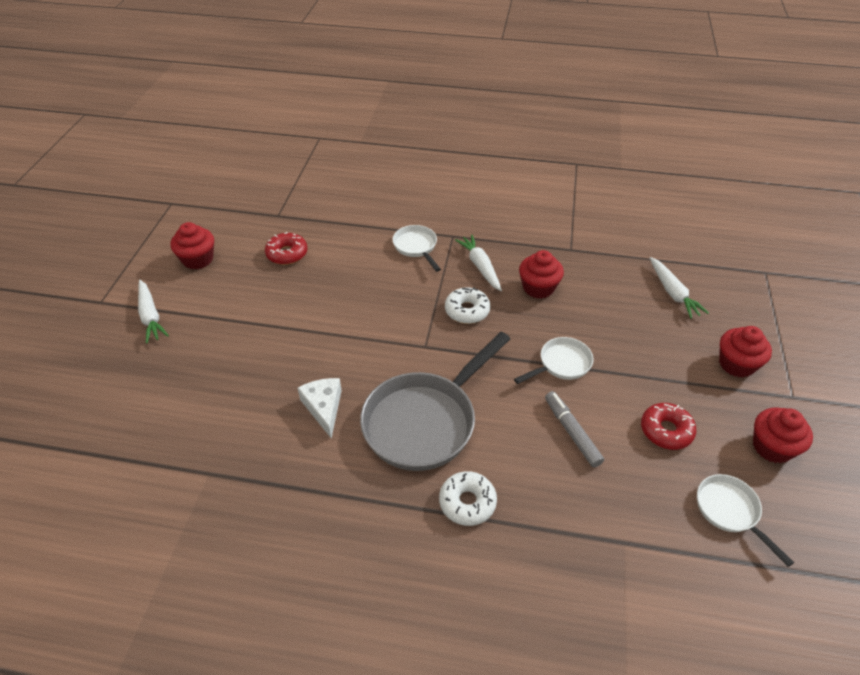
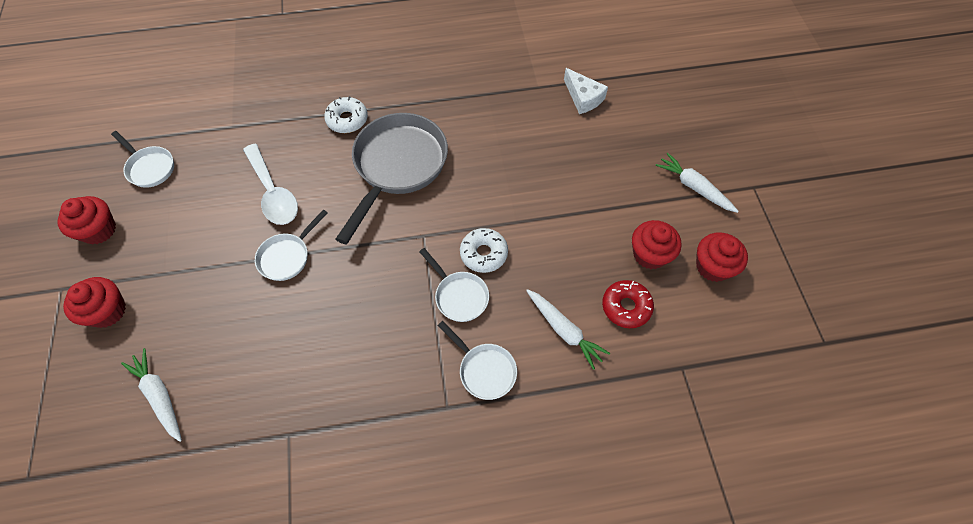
camera: 160 degrees right, 15 degrees up
white cheese [298,378,342,439] -> white cheese moved to [564,68,608,114]
white donut [445,287,490,324] -> white donut moved to [460,228,508,273]
white carrot [455,234,502,291] -> white carrot moved to [526,289,610,370]
red cupcake [519,250,564,299] -> red cupcake moved to [632,220,682,269]
grey marker [545,391,604,467] -> white spoon [243,144,298,225]
red donut [641,403,696,450] -> none
none -> white pan [419,248,489,322]

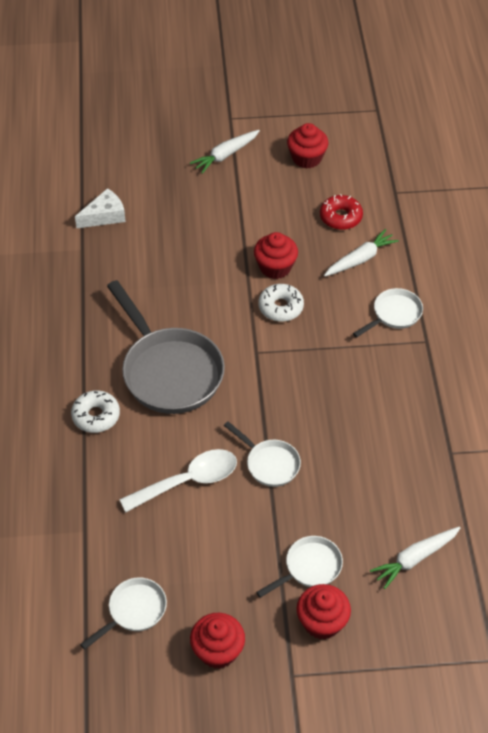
camera: 85 degrees left, 10 degrees down
grey pan [336,113,448,245] -> grey pan turned 150 degrees counterclockwise [107,280,225,414]
white pan [419,248,489,322] -> white pan moved to [256,536,343,598]
red cupcake [632,220,682,269] -> red cupcake moved to [254,232,298,279]

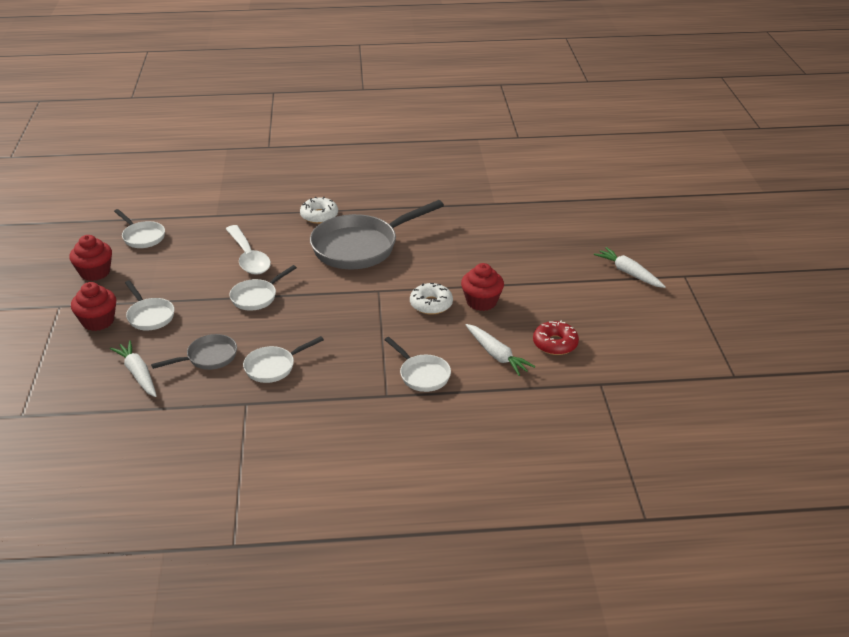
camera: 90 degrees right, 15 degrees down
white cheese [75,188,126,229] -> none
red cupcake [287,123,328,169] -> none
none -> grey pan [151,334,237,370]
none -> white pan [243,336,324,383]

